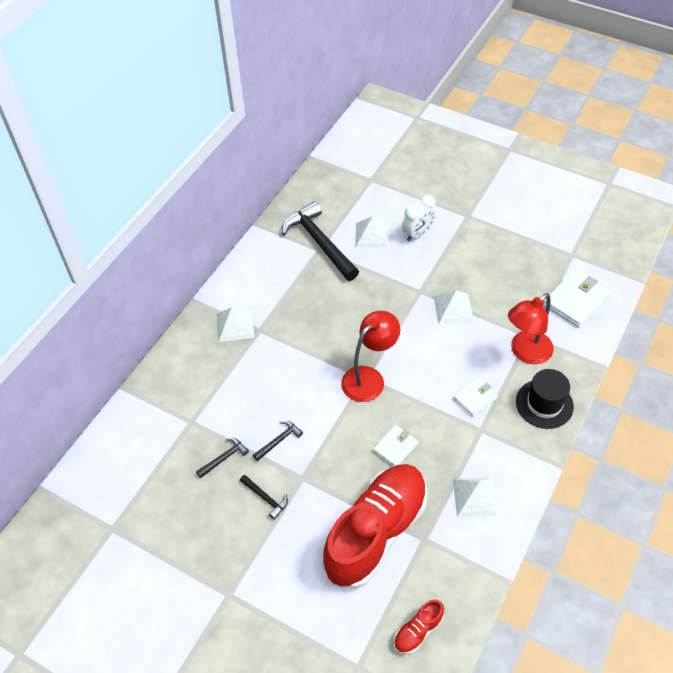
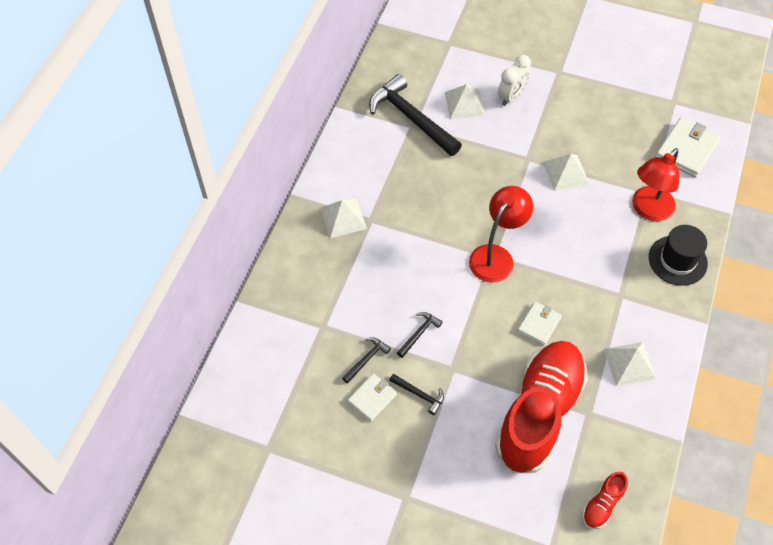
camera: 10 degrees left, 5 degrees up
white wallet [453,377,498,417] -> white wallet moved to [348,374,397,421]

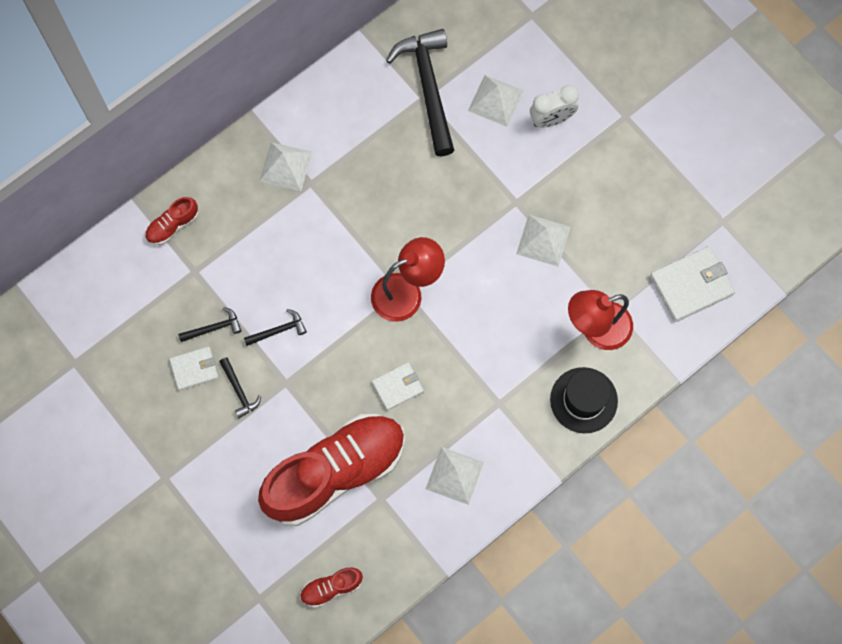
camera: 30 degrees right, 15 degrees up
none -> red shoe [145,197,199,245]

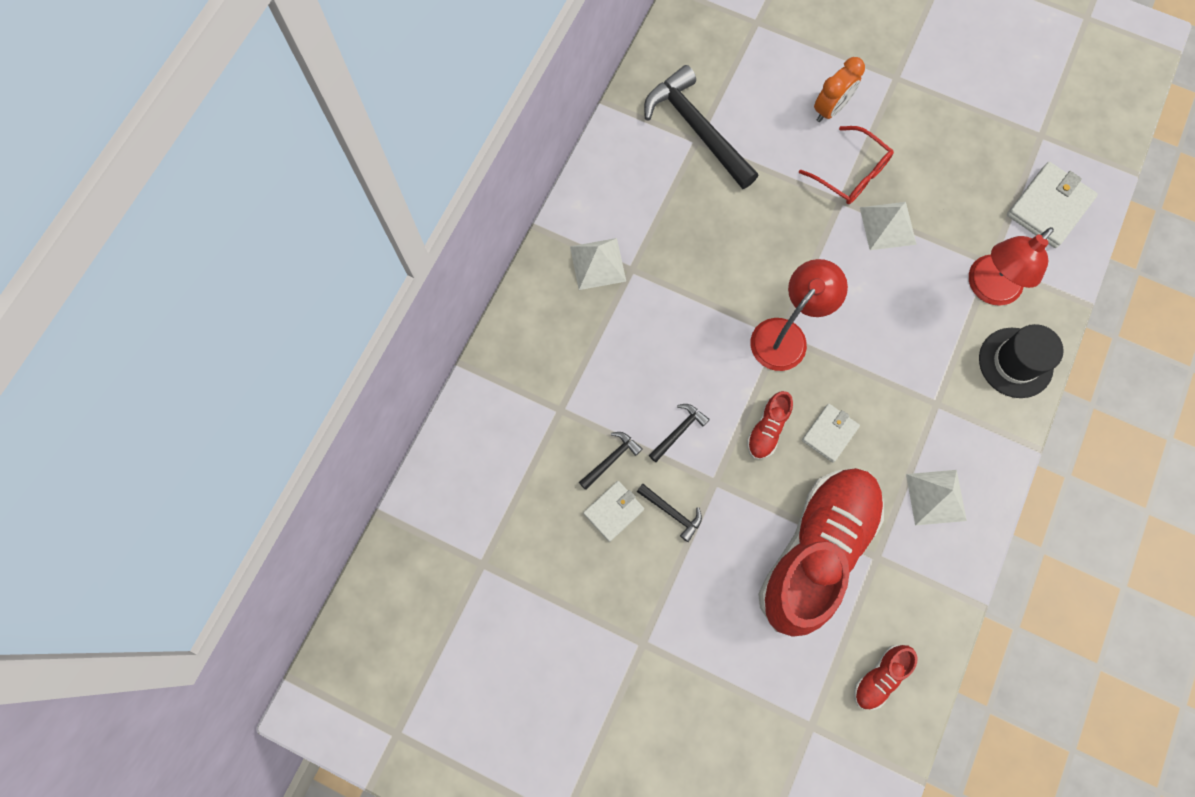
camera: 25 degrees left, 0 degrees up
red shoe [145,197,199,245] -> red shoe moved to [747,391,793,459]
white pyramid [468,75,524,127] -> none
white clock [530,85,579,128] -> orange clock [814,57,865,122]
none -> red glasses [799,126,894,204]

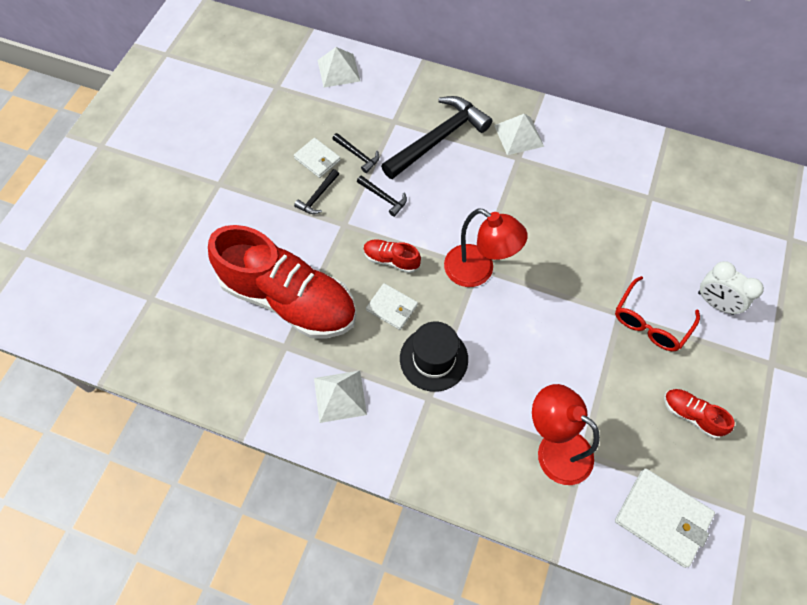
camera: 85 degrees right, 10 degrees down
black hammer [644,65,759,189] -> black hammer moved to [381,96,492,179]
orange clock [814,57,865,122] -> white clock [698,261,764,315]
red shoe [854,645,918,710] -> red shoe moved to [664,389,735,439]
white pyramid [860,202,917,250] -> white pyramid moved to [318,47,360,88]
black hat [979,324,1064,398] -> black hat moved to [400,322,468,392]

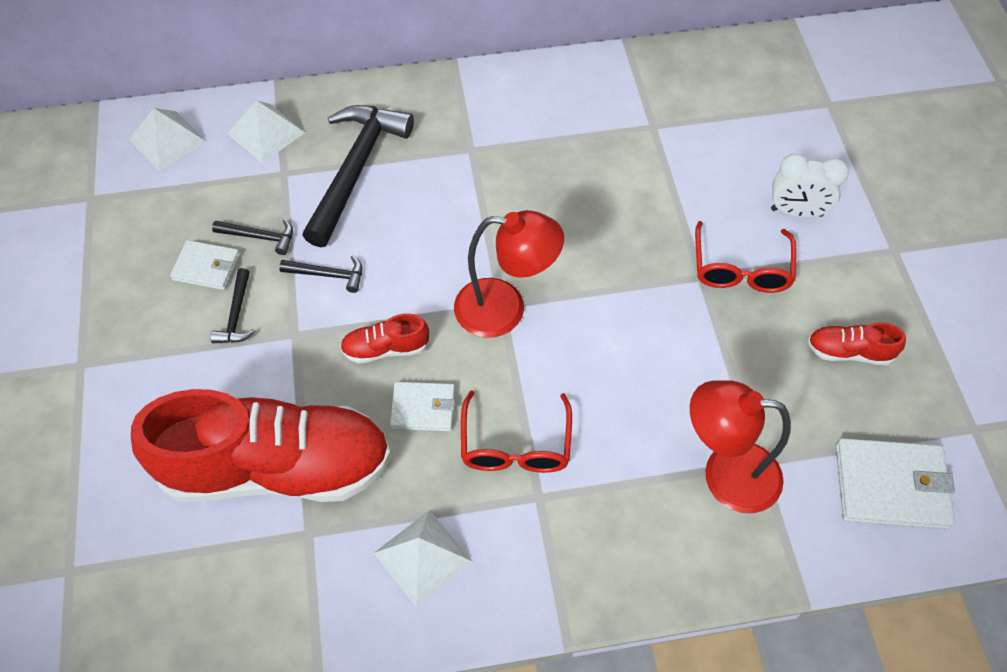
camera: 30 degrees left, 5 degrees down
black hat [400,322,468,392] -> red glasses [461,390,572,473]
white pyramid [494,114,544,155] -> white pyramid moved to [227,100,305,163]

